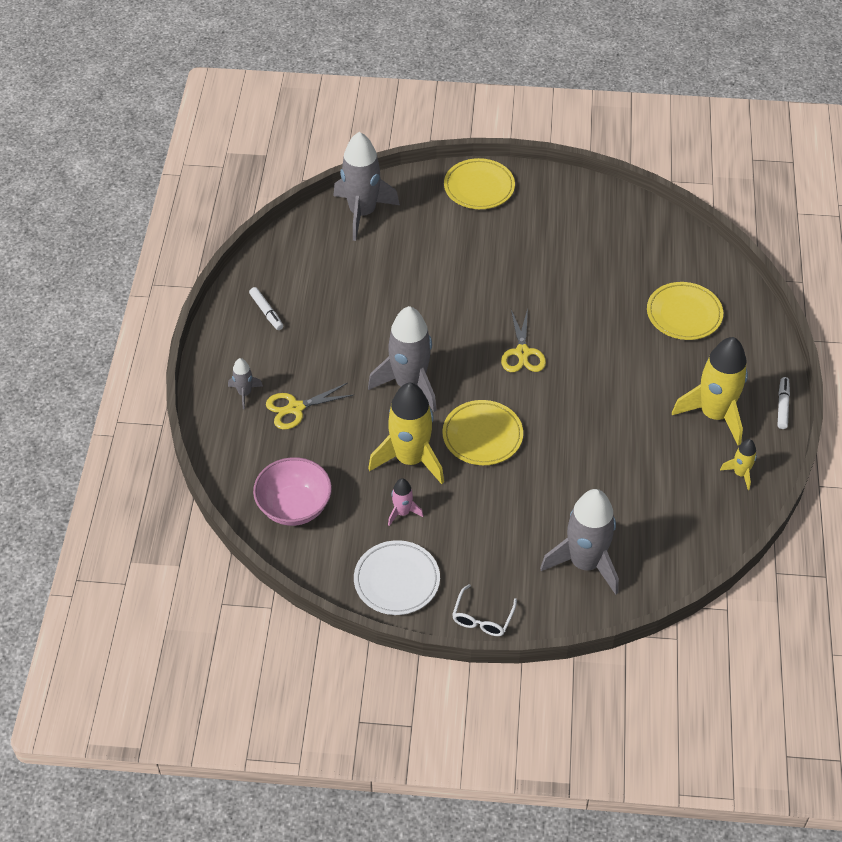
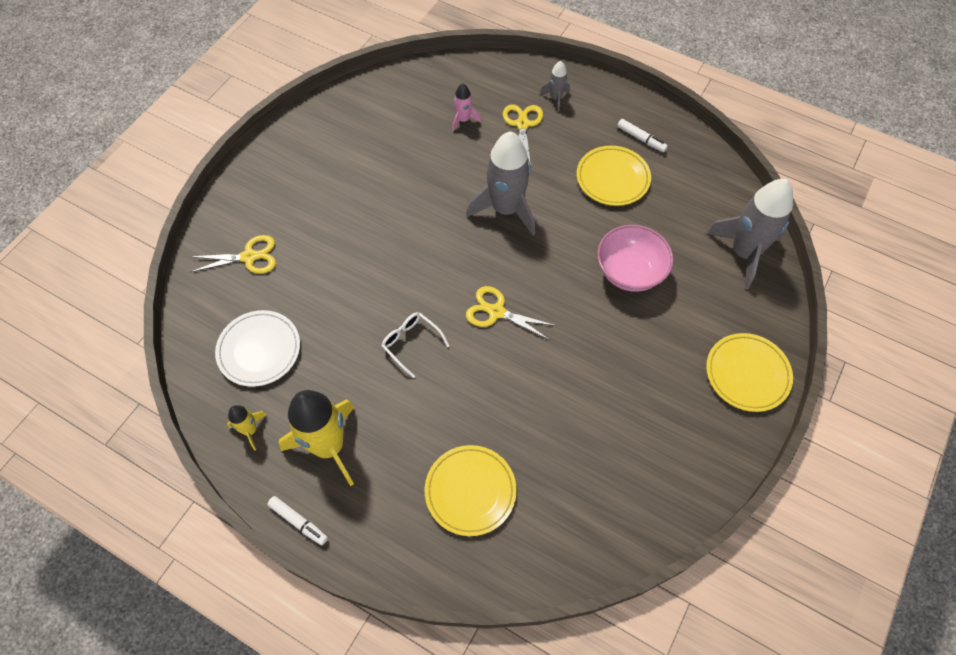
camera: 115 degrees right, 10 degrees up
white marker [249,287,283,330] -> white marker turned 135 degrees counterclockwise [617,119,668,152]
pink bowl [253,457,332,526] -> pink bowl moved to [597,225,674,292]
white plate [354,540,440,615] -> white plate moved to [215,310,300,387]
yellow rocket [368,383,444,484] -> none
pink rocket [388,478,423,526] -> pink rocket moved to [452,83,481,131]
yellow plate [442,400,523,465] -> yellow plate moved to [577,146,651,206]
white glasses [452,584,517,636] -> white glasses moved to [381,312,449,378]
grey rocket [540,489,619,595] -> yellow scissors [189,235,276,274]

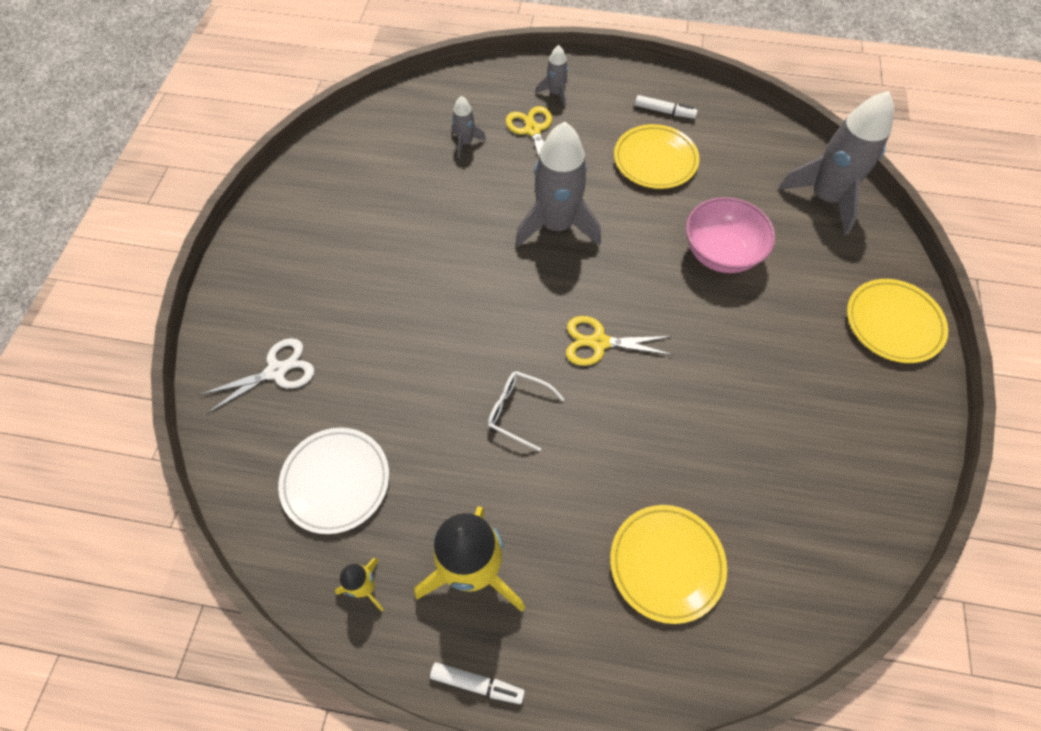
camera: 20 degrees left, 0 degrees up
yellow scissors [189,235,276,274] -> white scissors [199,338,314,414]
pink rocket [452,83,481,131] -> grey rocket [452,96,486,158]

